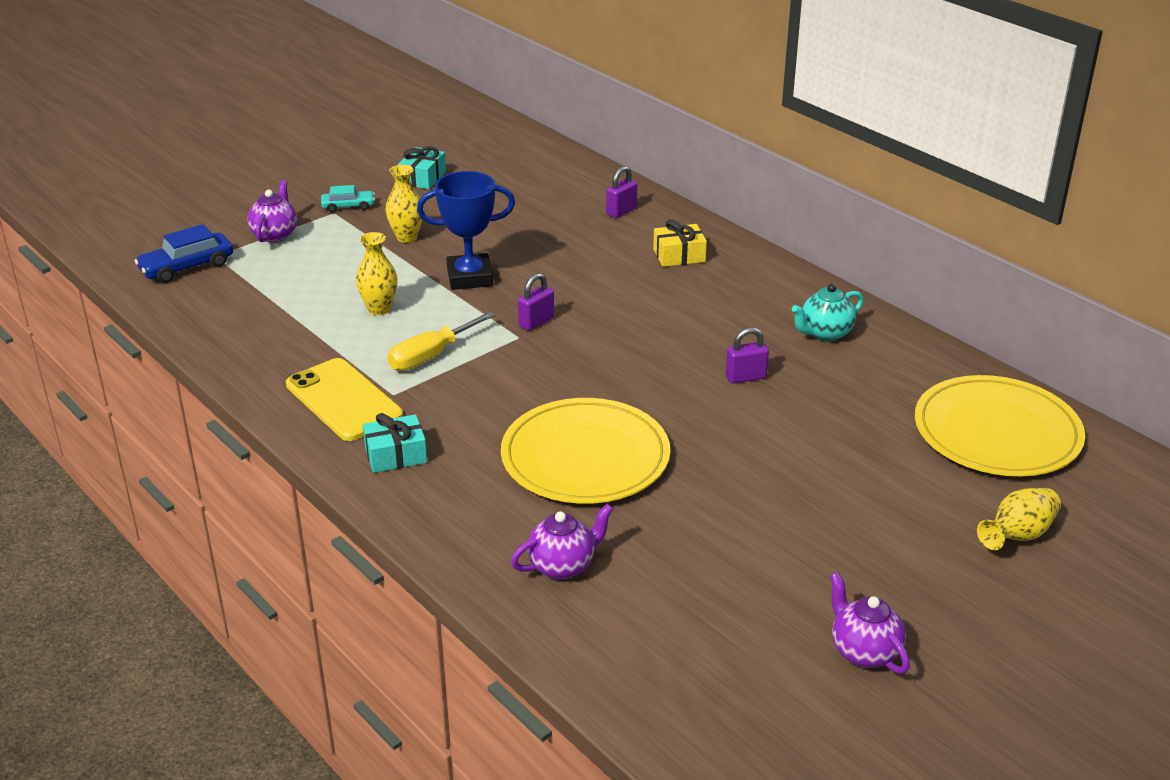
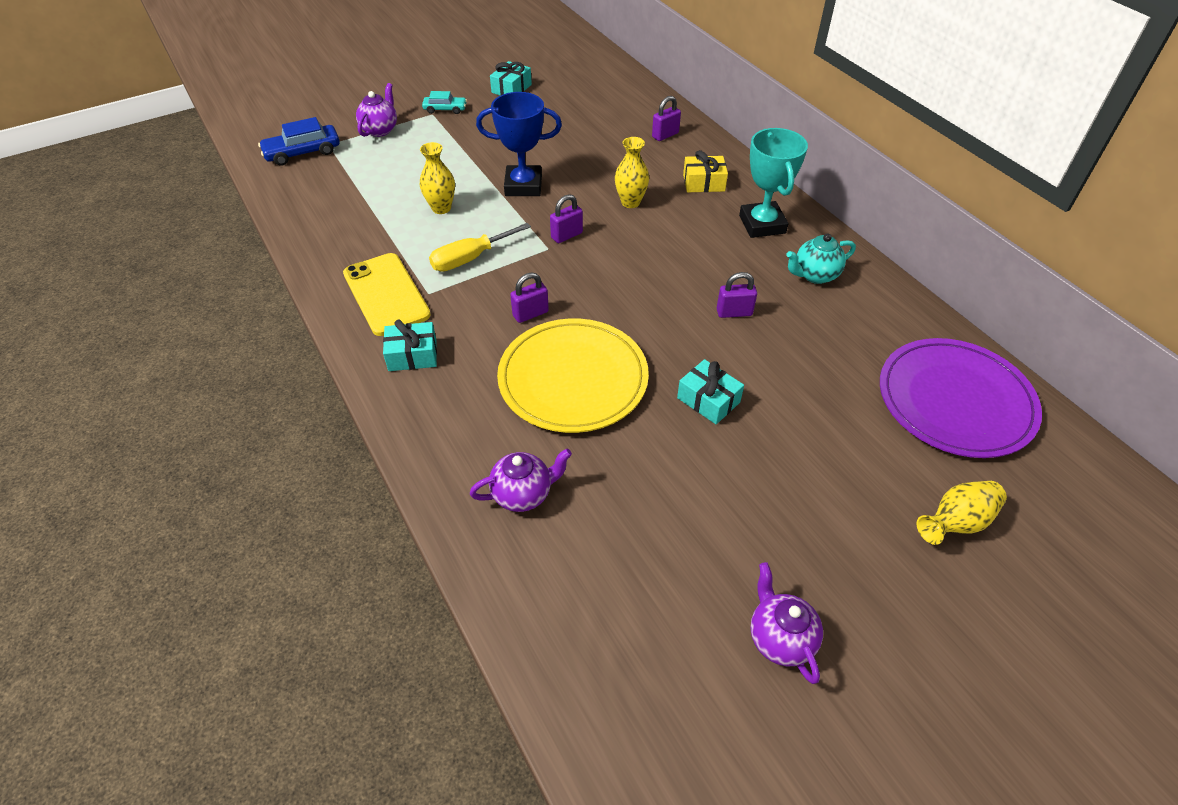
camera: 10 degrees right, 15 degrees up
yellow vase [386,165,424,243] -> yellow vase moved to [615,137,649,208]
yellow plate [915,375,1085,476] -> purple plate [880,338,1042,458]
none -> purple padlock [510,273,549,323]
none -> turquoise gift [677,359,744,424]
none -> turquoise trophy [739,128,808,238]

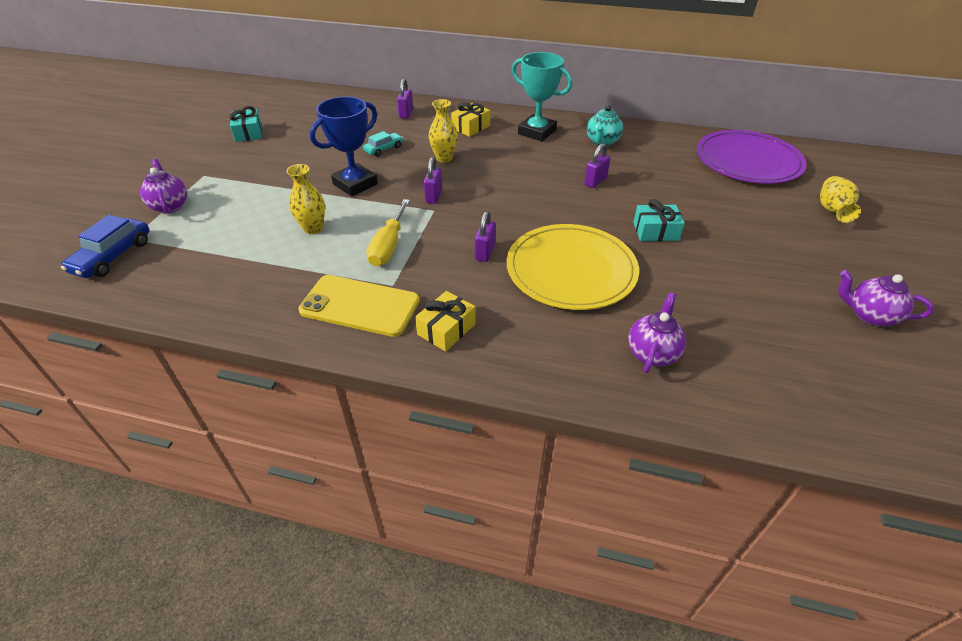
camera: 45 degrees left, 5 degrees down
turquoise gift [383,320,437,371] -> yellow gift [415,291,476,352]
turquoise car [422,91,467,114] -> turquoise car moved to [363,131,403,156]

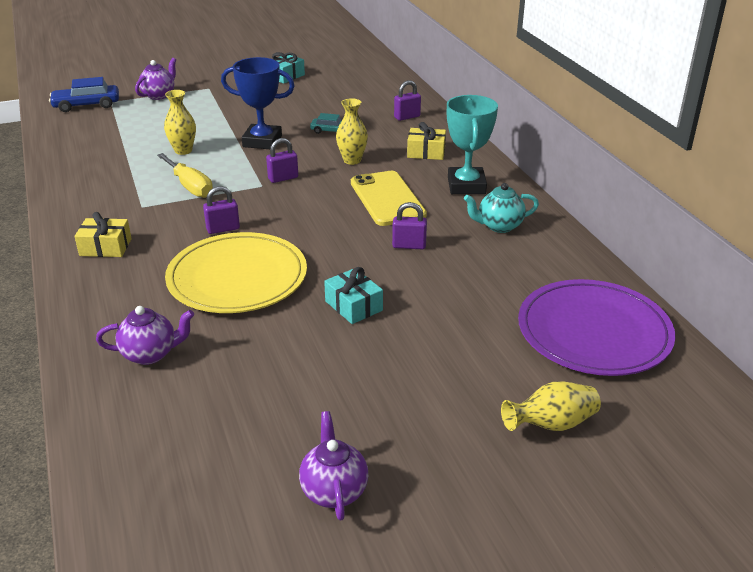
camera: 55 degrees right, 10 degrees down
yellow phone [298,275,420,337] -> yellow phone moved to [351,171,427,226]
yellow screwdriver [366,199,410,266] -> yellow screwdriver turned 105 degrees counterclockwise [157,153,213,198]

